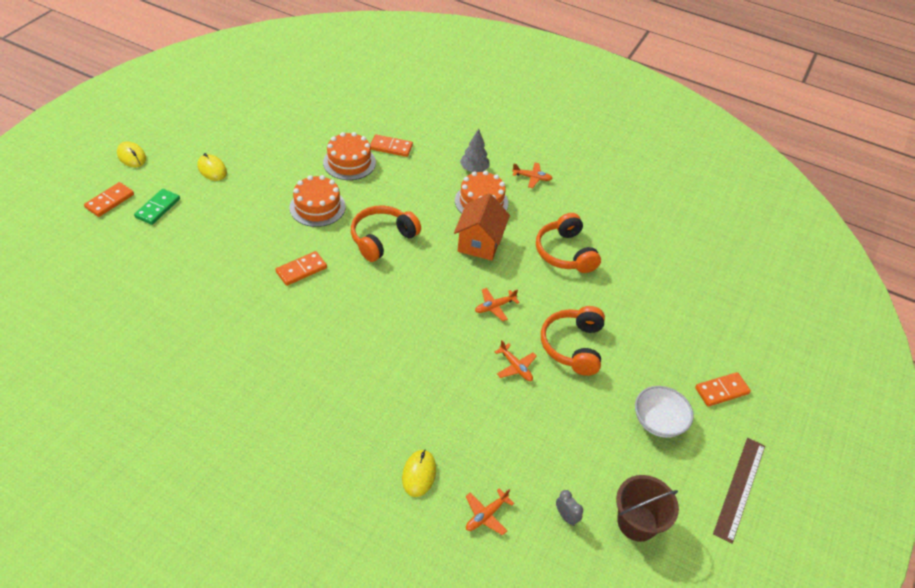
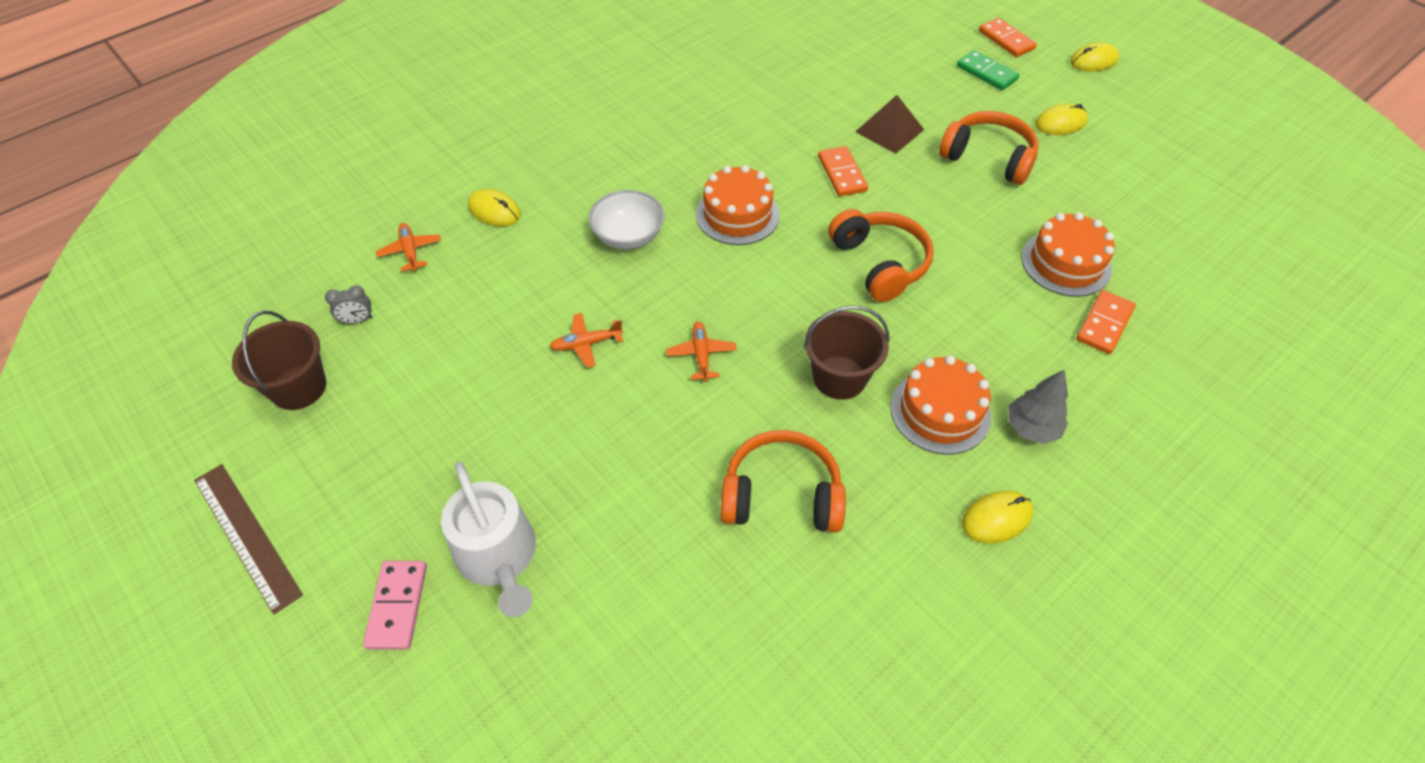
camera: 115 degrees right, 5 degrees up
orange cake [290,175,346,227] -> orange cake moved to [696,165,780,245]
orange house [454,193,510,261] -> brown bucket [804,306,889,400]
orange plane [512,163,553,188] -> yellow mouse [962,491,1033,544]
orange headphones [541,306,605,376] -> orange headphones moved to [939,111,1039,185]
white bowl [635,386,694,438] -> white bowl moved to [589,190,665,250]
orange domino [695,372,751,407] -> pink domino [363,561,427,650]
none -> white watering can [441,462,536,617]
none -> brown pyramid [855,95,924,154]

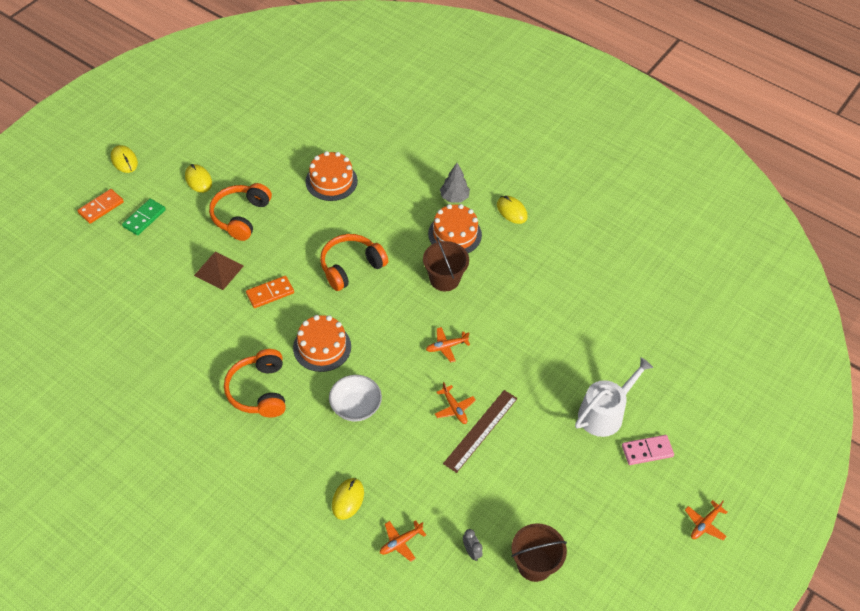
camera: 105 degrees left, 0 degrees up
brown ruler [194,464,303,615] -> brown ruler moved to [443,390,518,473]
orange headphones [721,430,846,533] -> orange headphones moved to [224,349,286,418]
orange domino [1076,290,1136,354] -> none
none -> orange plane [685,500,728,540]

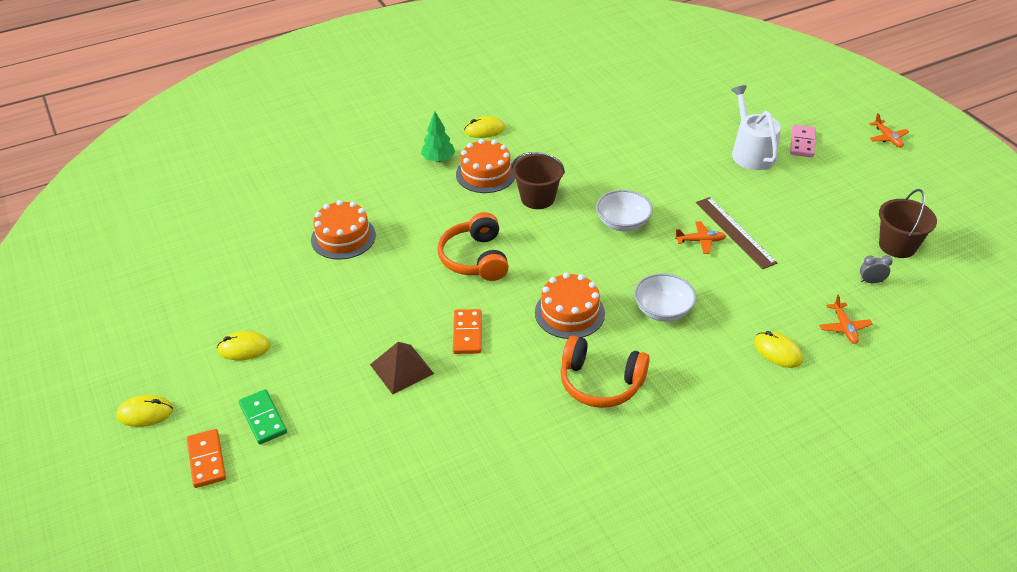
camera: 60 degrees left, 10 degrees down
orange headphones [209,183,272,241] -> none
orange plane [426,327,470,362] -> white bowl [596,190,653,231]
grey tree [440,163,470,203] -> green tree [421,111,455,162]

